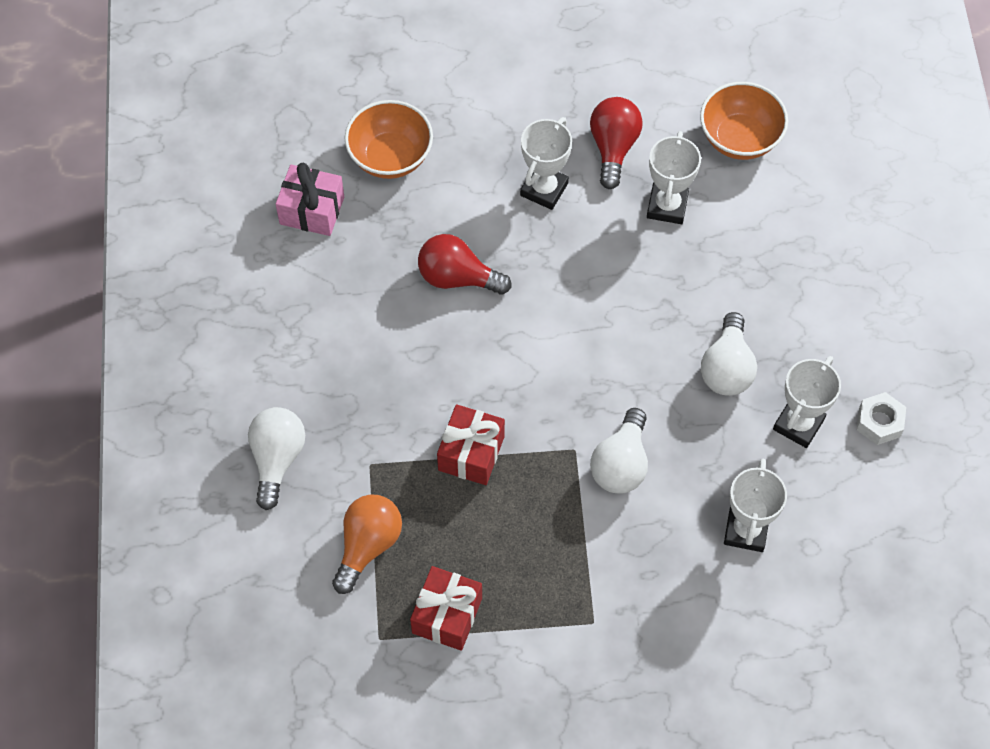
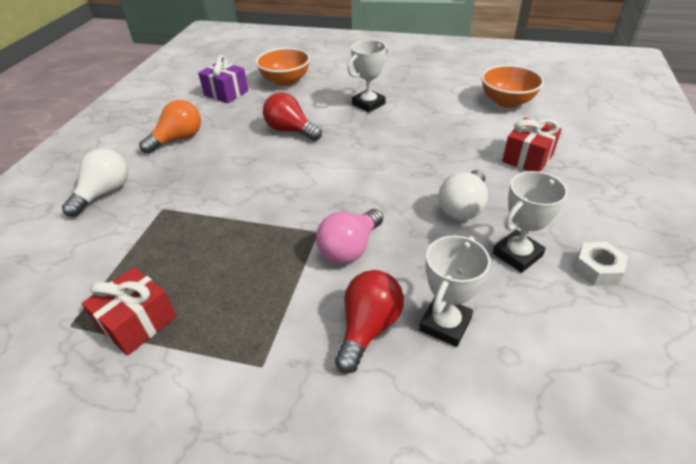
camera: 20 degrees right, 20 degrees down
pink gift [276,163,344,236] -> purple gift [198,55,248,103]
orange light bulb [332,494,402,594] -> orange light bulb moved to [139,100,201,154]
red gift [437,404,505,485] -> red gift moved to [502,117,562,172]
red light bulb [590,97,643,189] -> red light bulb moved to [335,270,404,374]
white light bulb [590,408,648,494] -> pink light bulb [316,209,383,264]
white trophy [647,131,701,224] -> none

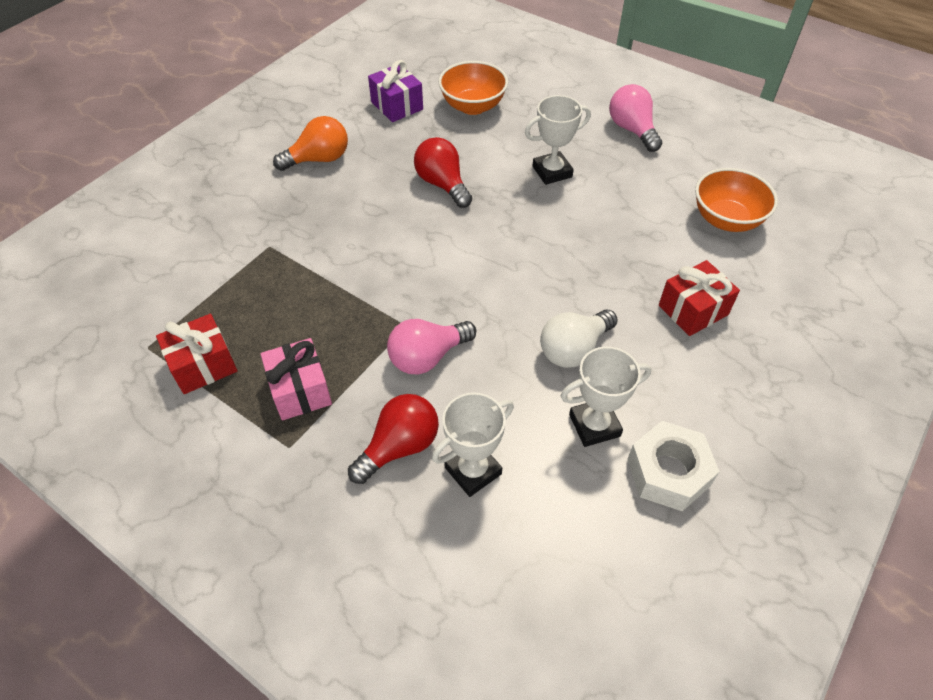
camera: 20 degrees right, 10 degrees up
white light bulb [62,149,128,217] -> none
white nut [573,242,628,286] -> white nut [627,421,720,511], size x1.55
none -> pink gift [261,338,332,420]
none -> pink light bulb [609,84,662,152]

